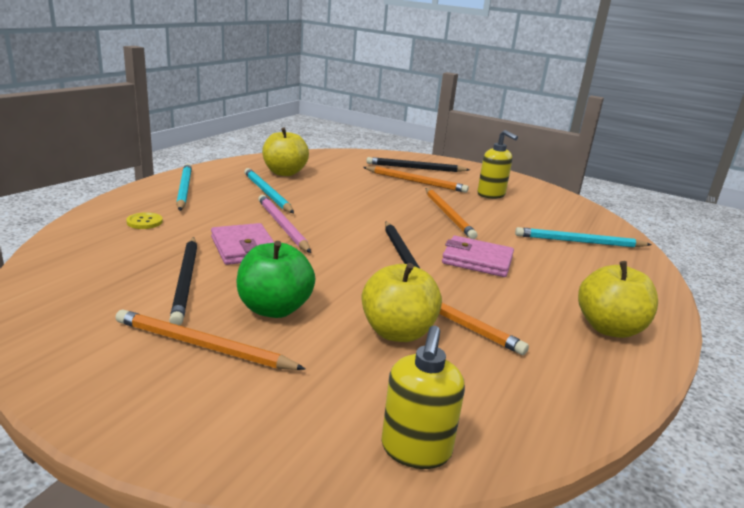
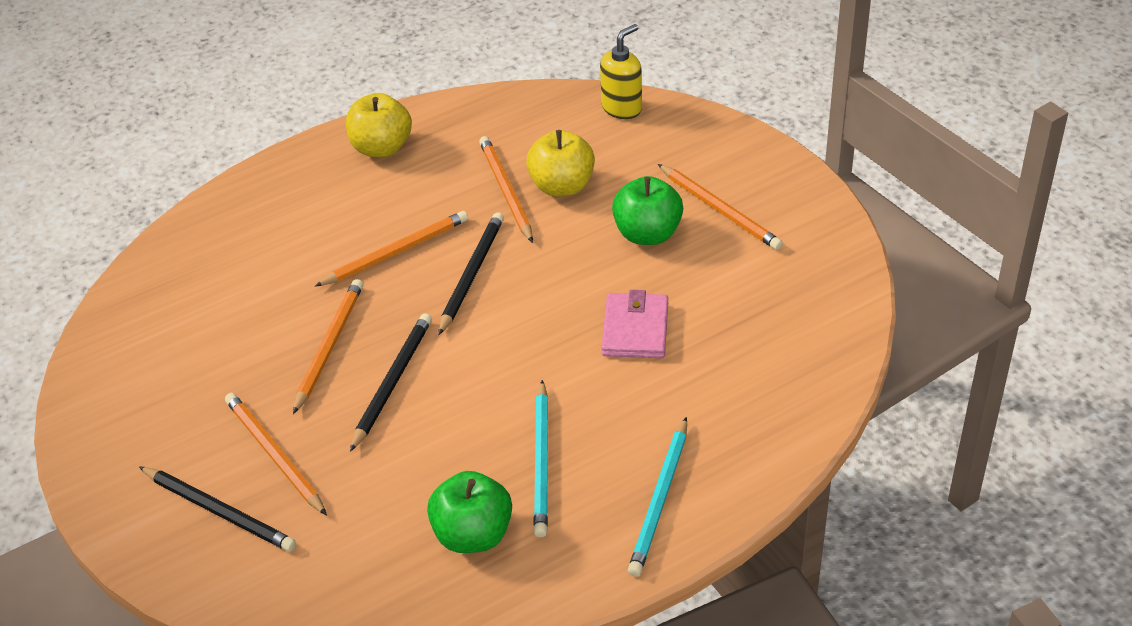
camera: 145 degrees left, 20 degrees up
yellow button [126,212,163,229] -> none
black pencil [169,237,197,326] -> black pencil moved to [350,313,432,452]
pink pencil [258,195,311,253] -> none
yellow apple [262,127,309,176] -> green apple [427,471,512,553]
pink wallet [442,236,514,277] -> orange pencil [315,211,468,286]
yellow soap dispenser [477,130,518,199] -> none
turquoise pencil [515,227,652,247] -> none

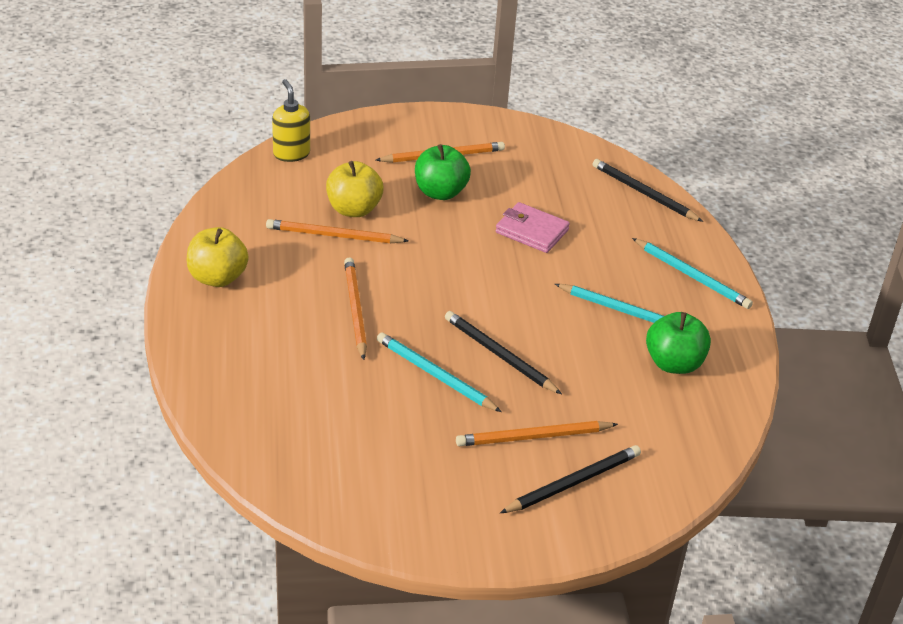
camera: 70 degrees left, 5 degrees down
orange pencil [293,279,363,414] -> turquoise pencil [377,332,501,412]
black pencil [438,212,504,335] -> black pencil moved to [593,159,703,222]

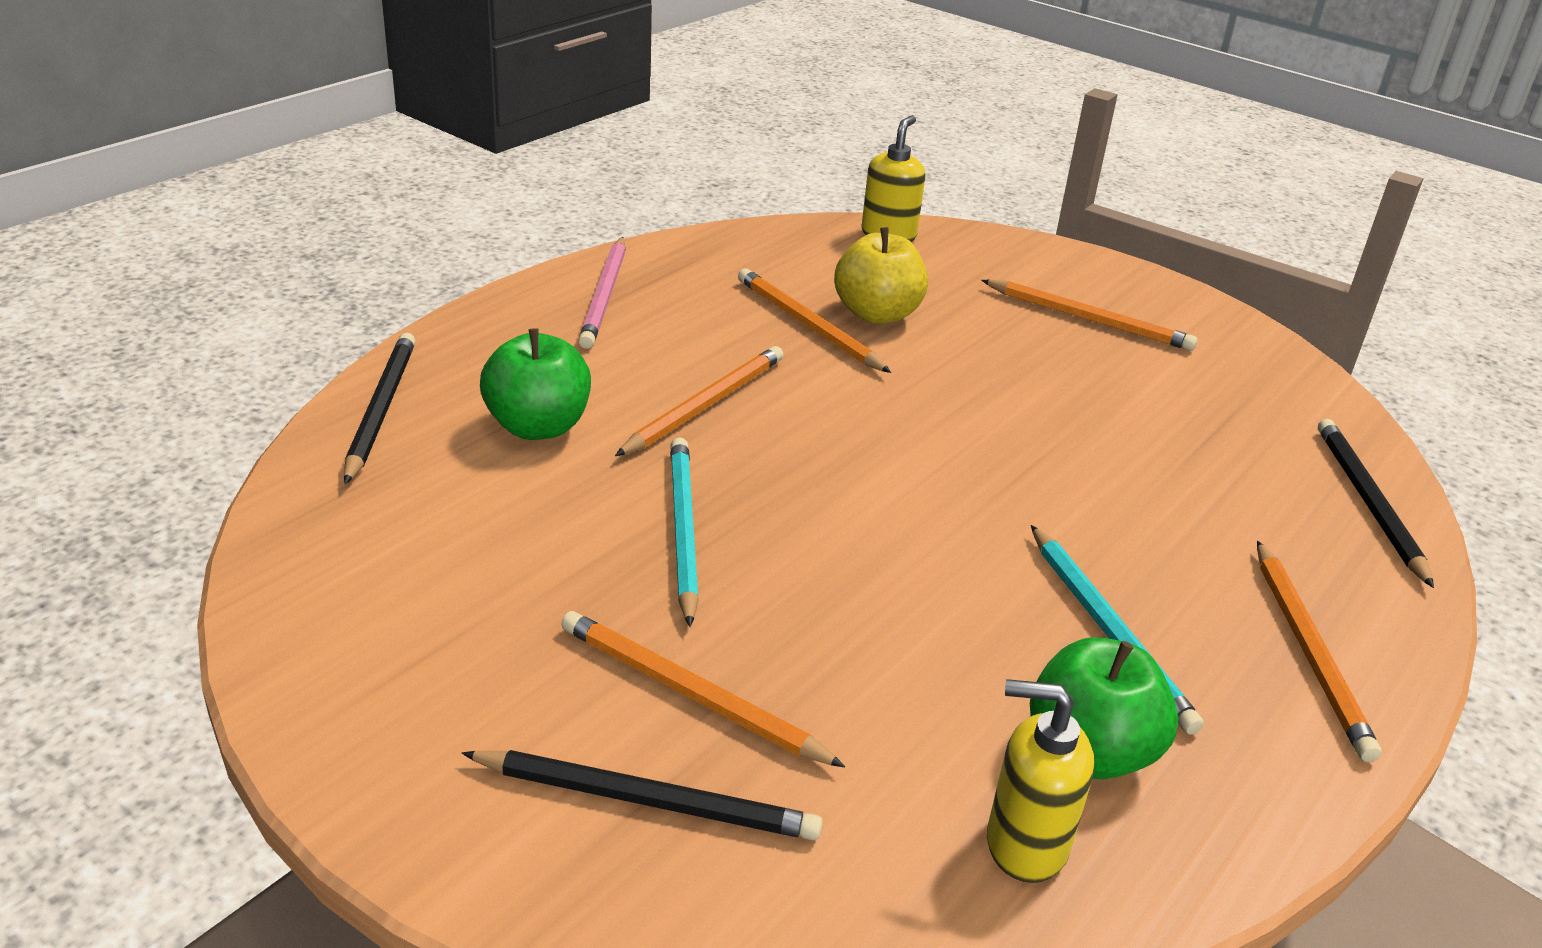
camera: 45 degrees right, 5 degrees down
yellow apple [187,227,249,287] -> pink pencil [578,237,626,349]
green apple [415,144,471,200] -> green apple moved to [480,328,591,440]
black pencil [445,311,562,394] -> black pencil moved to [344,333,416,484]
pink wallet [495,202,570,253] -> none
turquoise pencil [632,238,753,309] -> orange pencil [1257,541,1381,762]
none -> yellow soap dispenser [987,679,1094,883]

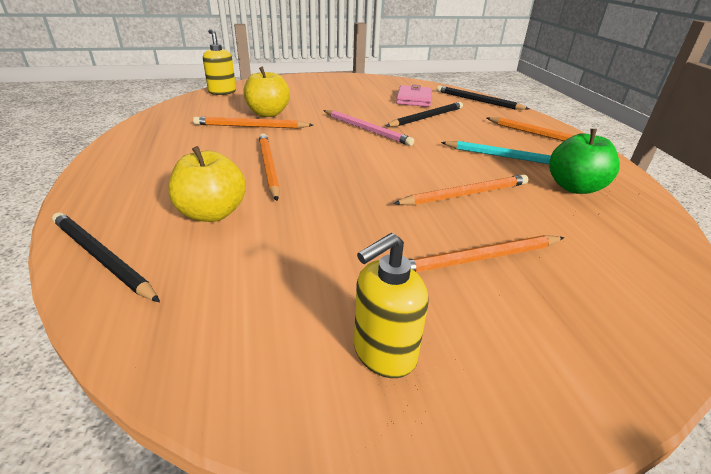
camera: 50 degrees left, 0 degrees up
black pencil [462,750,823,840] -> black pencil moved to [386,102,463,127]
green apple [480,328,591,440] -> yellow apple [168,146,246,222]
pink pencil [578,237,626,349] -> pink pencil moved to [323,110,414,146]
turquoise pencil [670,437,699,627] -> none
orange pencil [981,279,1198,351] -> orange pencil moved to [393,174,528,205]
yellow soap dispenser [987,679,1094,883] -> yellow soap dispenser moved to [354,233,429,378]
none -> pink wallet [396,84,432,107]

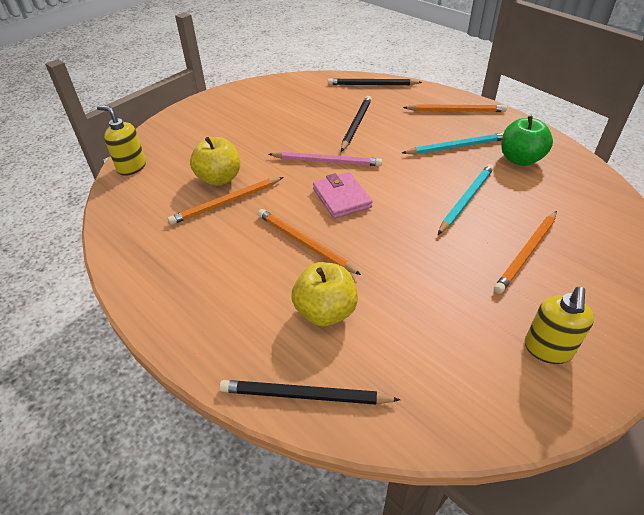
camera: 30 degrees left, 10 degrees up
orange pencil [393,174,528,205] -> turquoise pencil [438,164,494,235]
pink wallet [396,84,432,107] -> pink wallet moved to [313,172,373,219]

